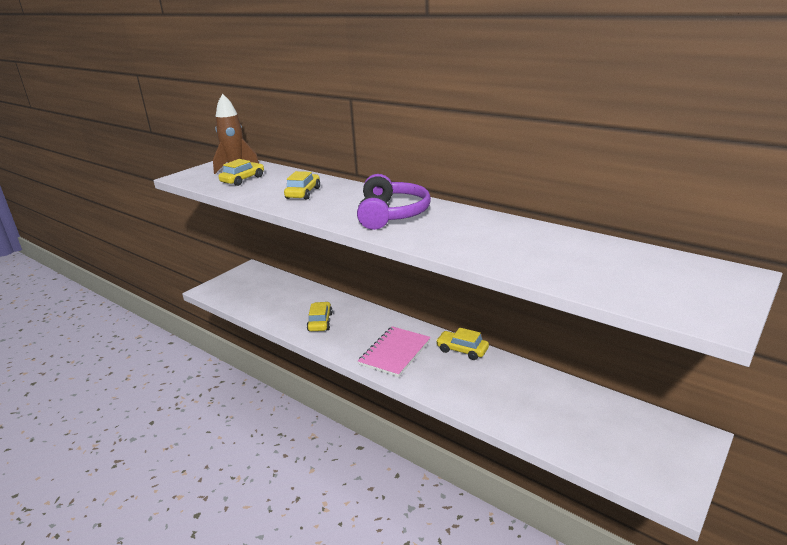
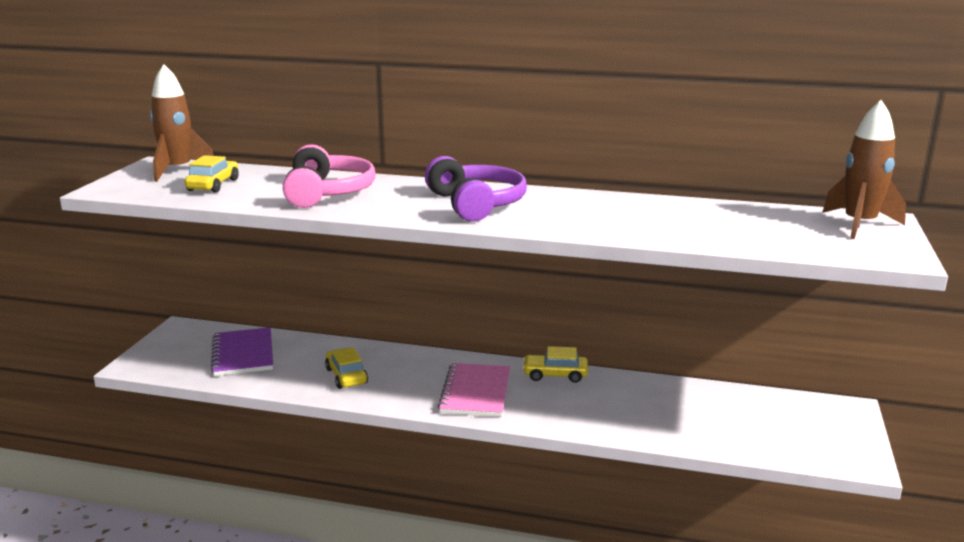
camera: 25 degrees left, 5 degrees down
yellow car [284,171,320,200] -> pink headphones [283,144,376,208]
none -> purple notebook [211,327,273,376]
none -> brown rocket [822,100,906,239]

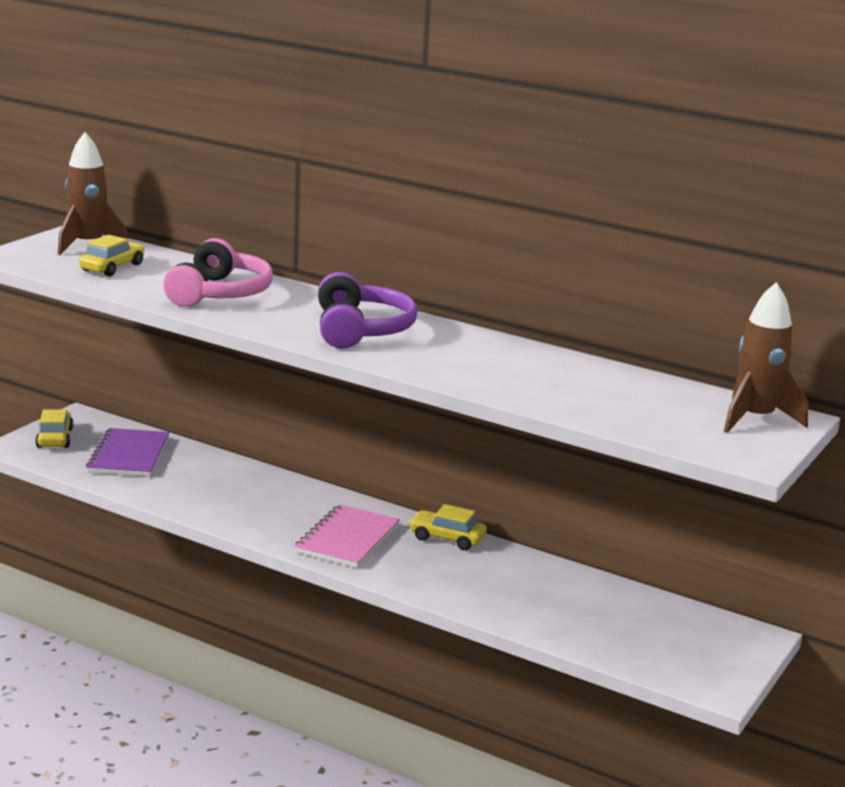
camera: 15 degrees right, 0 degrees up
yellow car [325,347,368,389] -> yellow car moved to [36,409,73,448]

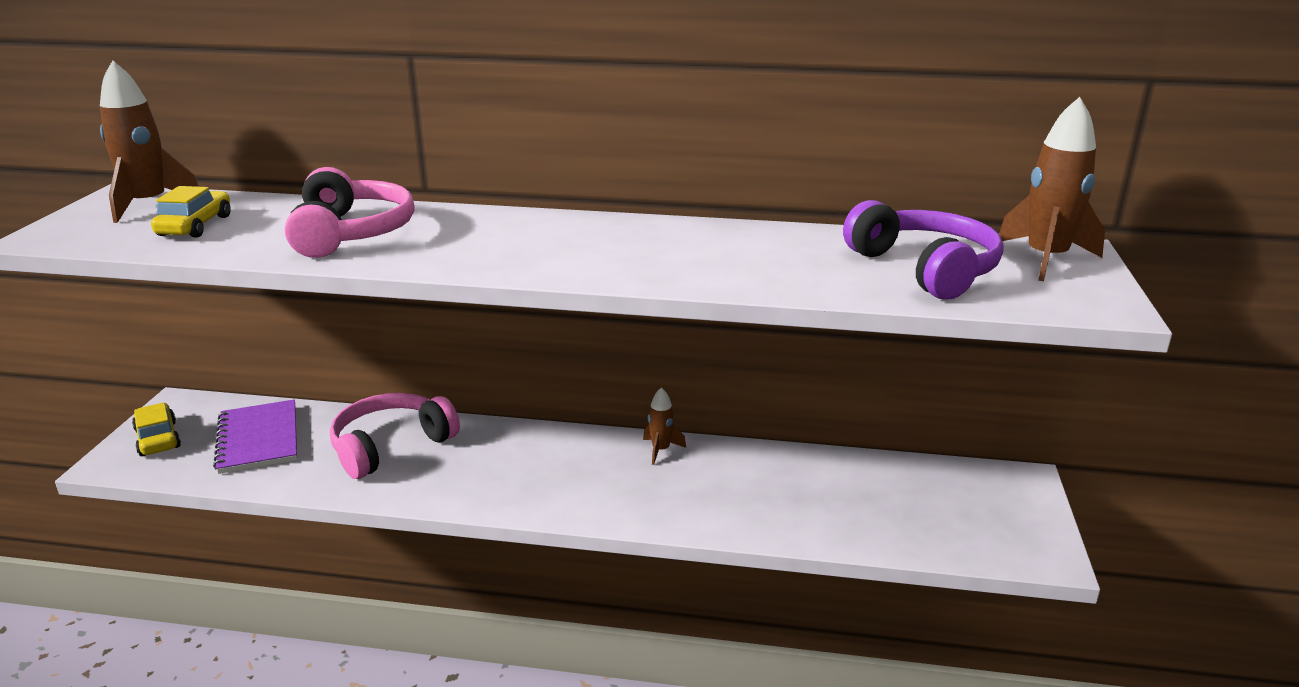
camera: 20 degrees left, 5 degrees up
pink notebook [294,504,400,568] -> none
purple headphones [318,272,417,349] -> purple headphones moved to [843,200,1004,300]
yellow car [409,504,487,550] -> brown rocket [643,387,686,465]
none -> pink headphones [330,393,460,479]

